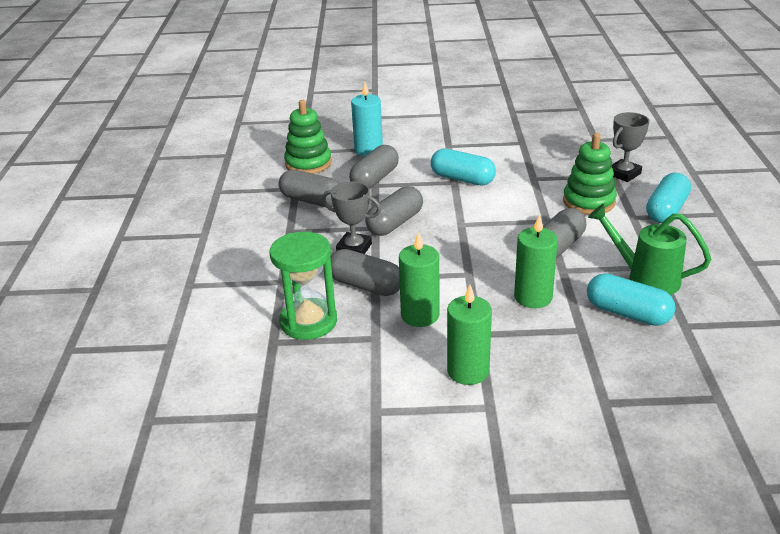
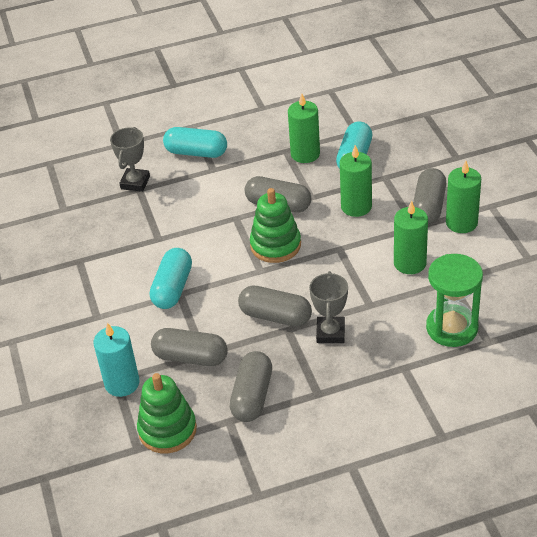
camera: 105 degrees left, 10 degrees up
grey capsule [330,249,400,296] -> grey capsule moved to [413,168,446,225]
green stacking toy [563,133,617,215] -> green stacking toy moved to [250,188,301,263]
green watering can [588,203,712,295] -> green candle [288,94,320,163]
grey trophy [611,112,649,182] -> grey trophy turned 75 degrees clockwise [110,127,150,192]

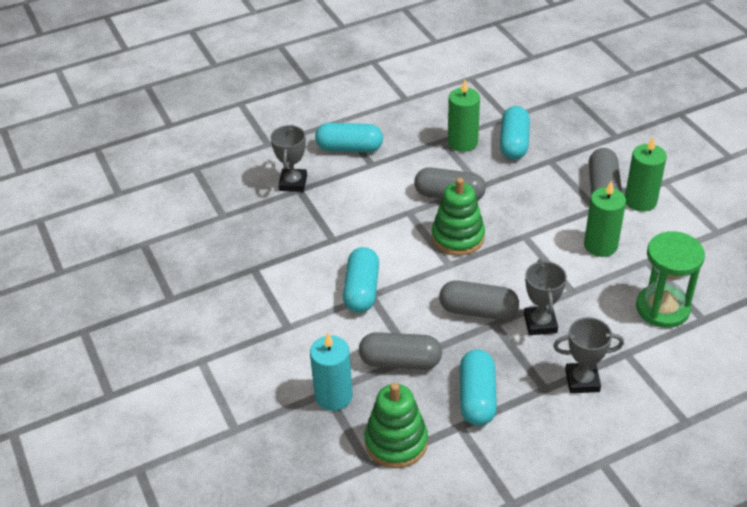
camera: 10 degrees left, 0 degrees up
grey capsule [230,351,272,422] -> turquoise capsule [460,349,497,426]
green candle [340,145,372,217] -> none
none -> grey trophy [553,317,624,393]

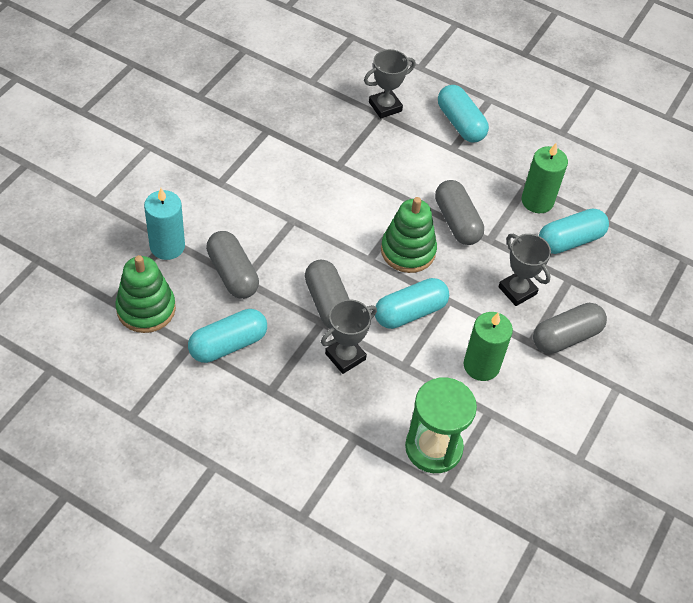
camera: 50 degrees right, 10 degrees up
turquoise capsule [343,247,379,313] -> turquoise capsule moved to [375,278,449,329]
grey trophy [553,317,624,393] -> grey trophy moved to [498,234,551,306]
green candle [625,137,667,212] -> none

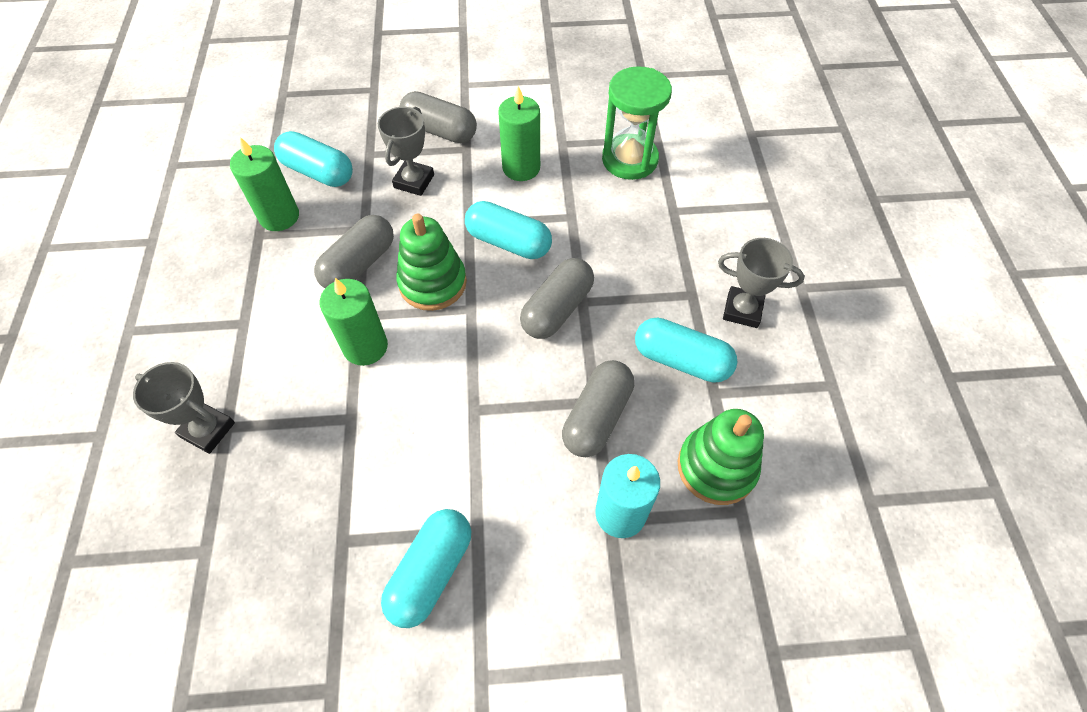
camera: 120 degrees left, 5 degrees up
grey trophy [321,299,377,374] -> grey trophy moved to [718,238,805,328]
turquoise capsule [438,85,489,142] -> turquoise capsule moved to [381,509,471,628]
none -> green candle [320,278,388,366]

